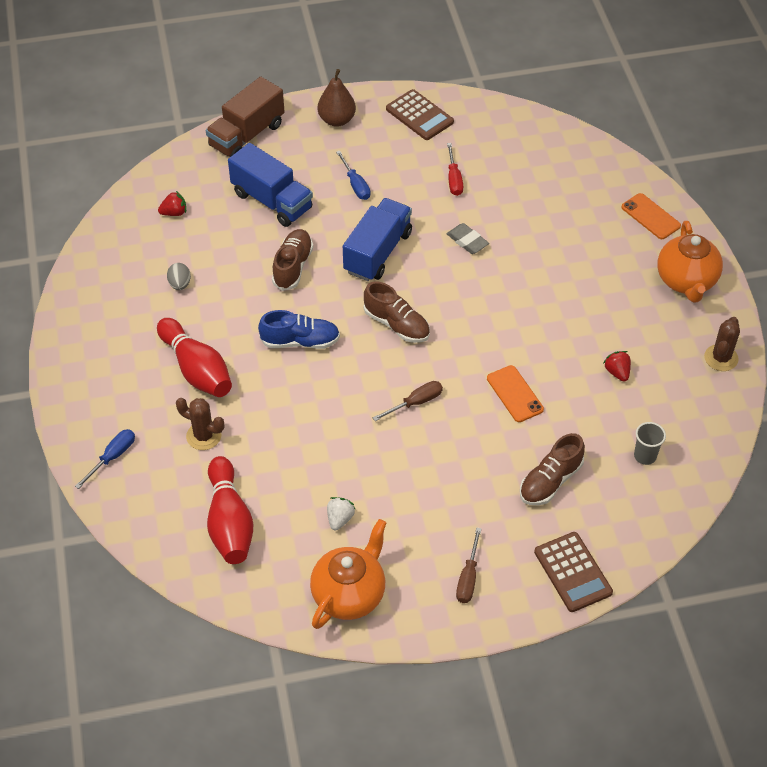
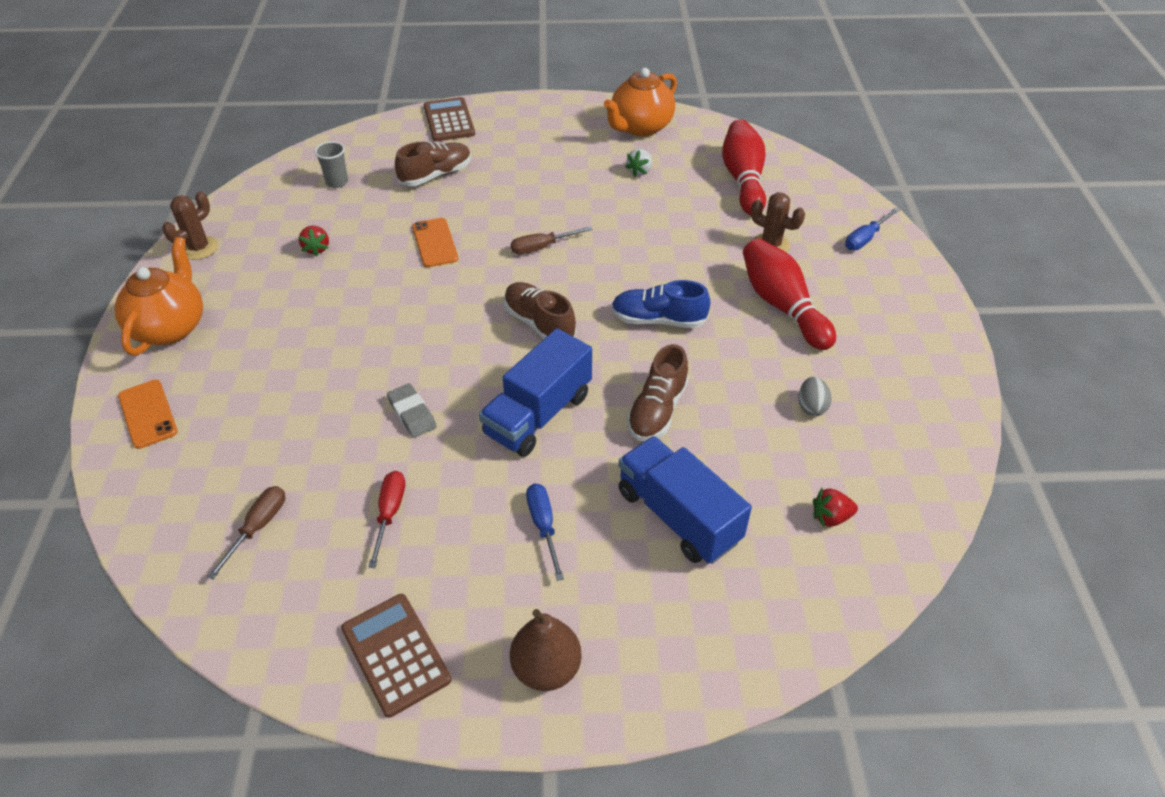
camera: 170 degrees left, 5 degrees down
brown truck [206,77,284,157] -> none
brown screwdriver [456,528,482,603] -> brown screwdriver moved to [207,486,285,579]

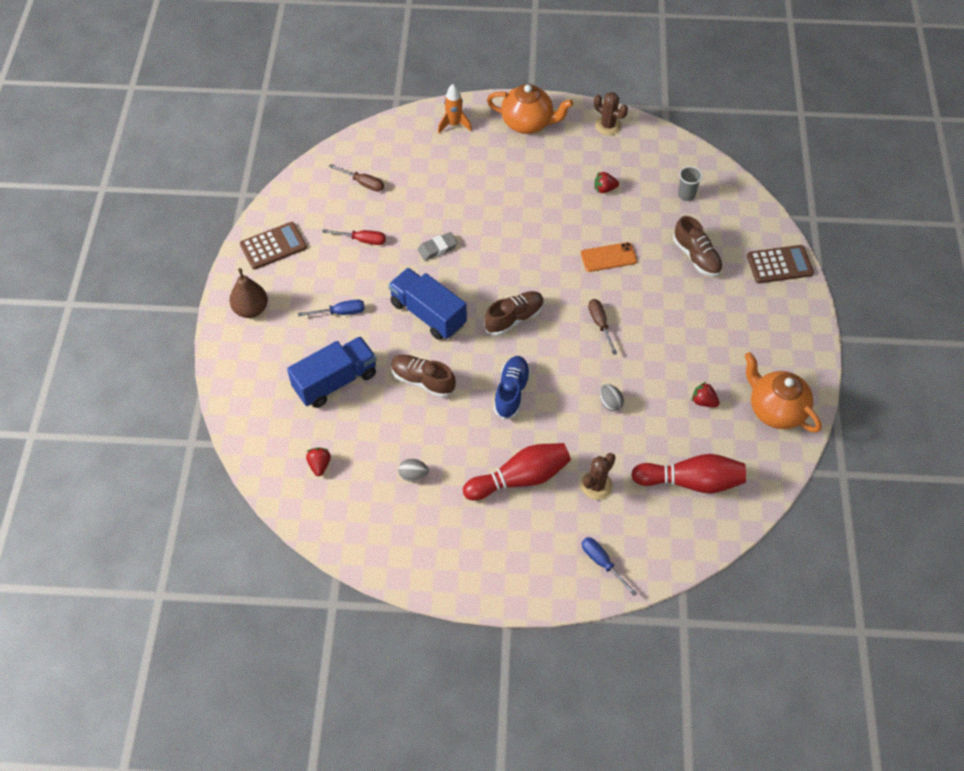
camera: 95 degrees right, 10 degrees up
orange phone [118,380,178,449] -> orange rocket [438,84,472,133]
white strawberry [625,149,652,177] -> red strawberry [692,381,720,407]
none -> grey egg [600,384,624,411]

